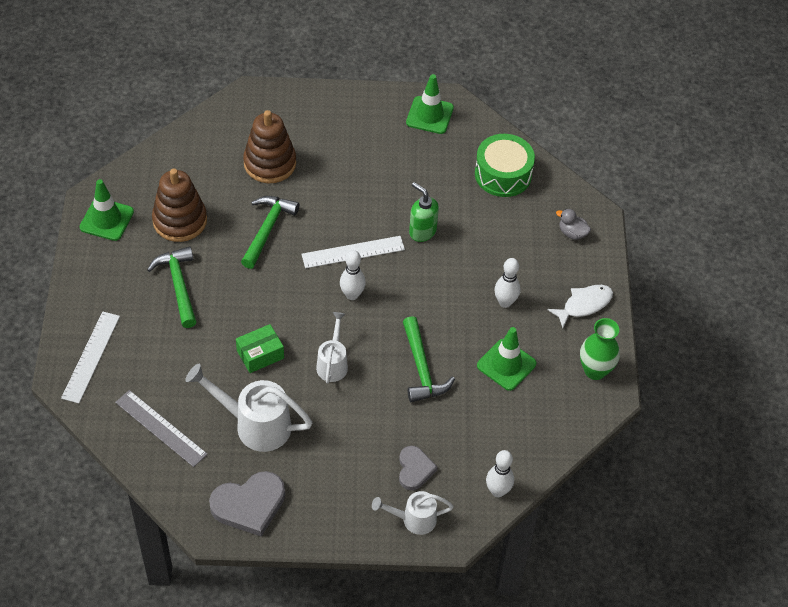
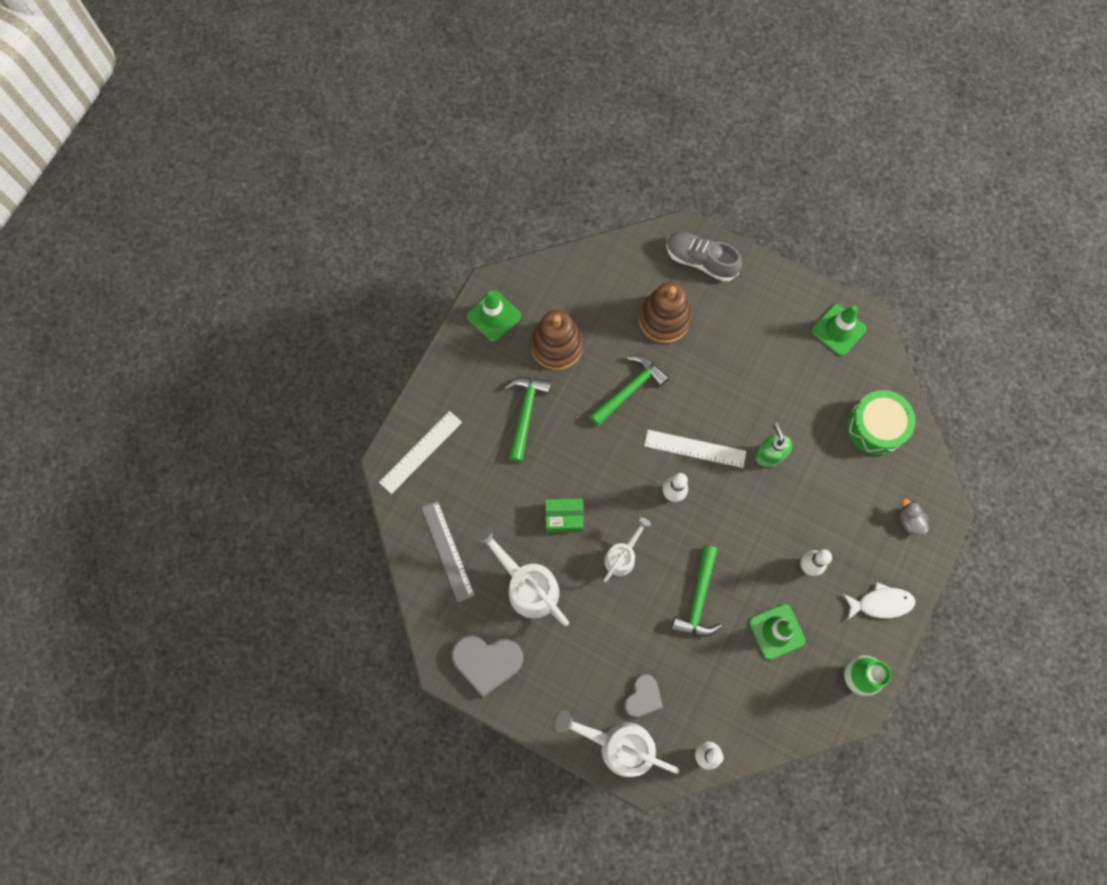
camera: 30 degrees right, 20 degrees up
white watering can [372,491,454,535] -> white watering can [555,711,680,777], size x1.67
none -> grey shoe [666,232,742,282]

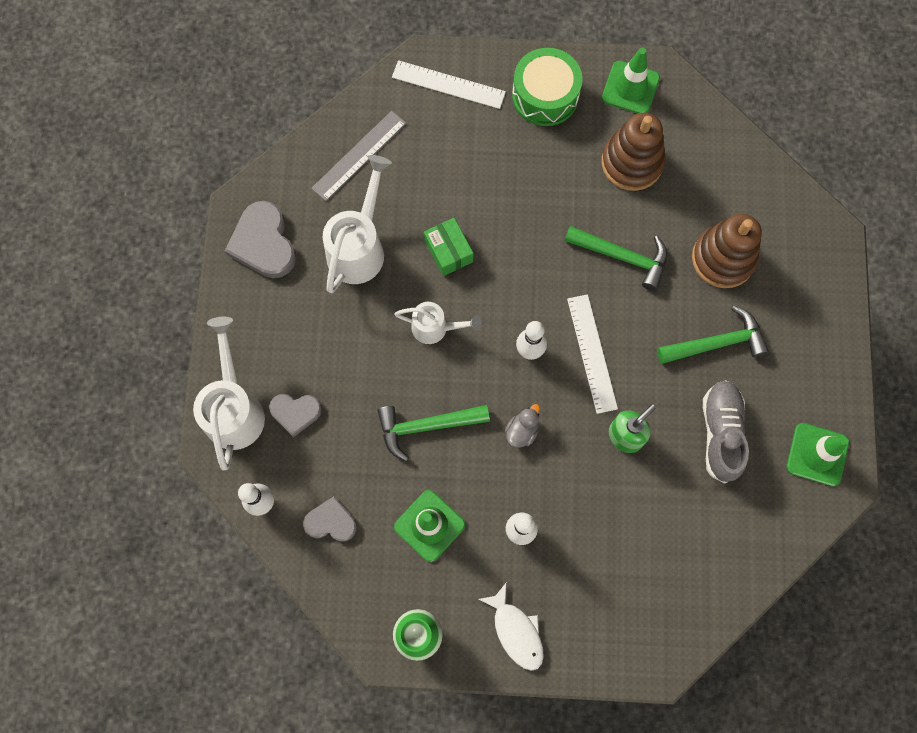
camera: 65 degrees right, 0 degrees up
green hammer [504,377,552,462] -> green hammer moved to [657,305,769,364]
grey shoe [666,232,742,282] -> grey shoe moved to [703,380,749,484]
green drum [847,390,915,455] -> green drum moved to [512,48,583,126]
grey duck [900,499,928,535] -> grey duck moved to [505,404,540,448]
none -> grey heart [303,496,357,542]

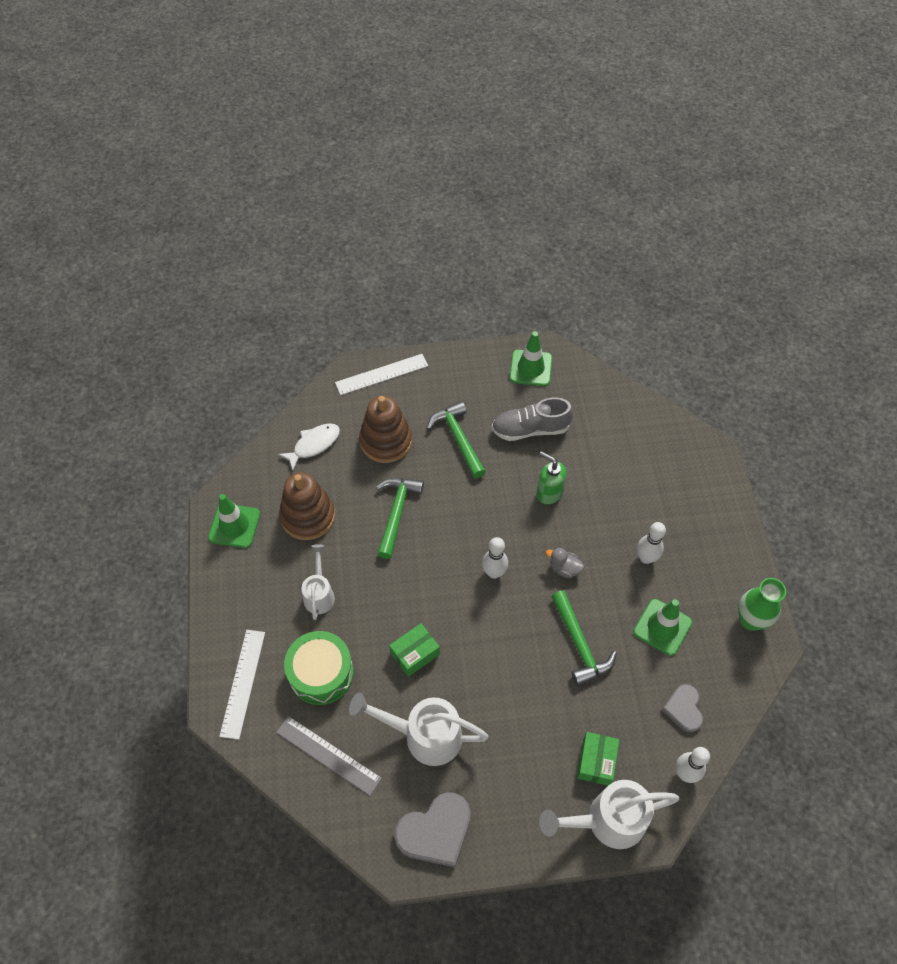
camera: 100 degrees left, 15 degrees down
grey heart [269,394,322,437] -> green box [577,732,619,786]
white watering can [394,302,482,344] -> white watering can moved to [302,544,335,620]
white fish [479,583,544,671] -> white fish moved to [278,423,340,470]
green drum [512,48,583,126] -> green drum moved to [284,631,354,705]
white ruler [567,294,618,414] -> white ruler moved to [335,354,428,395]

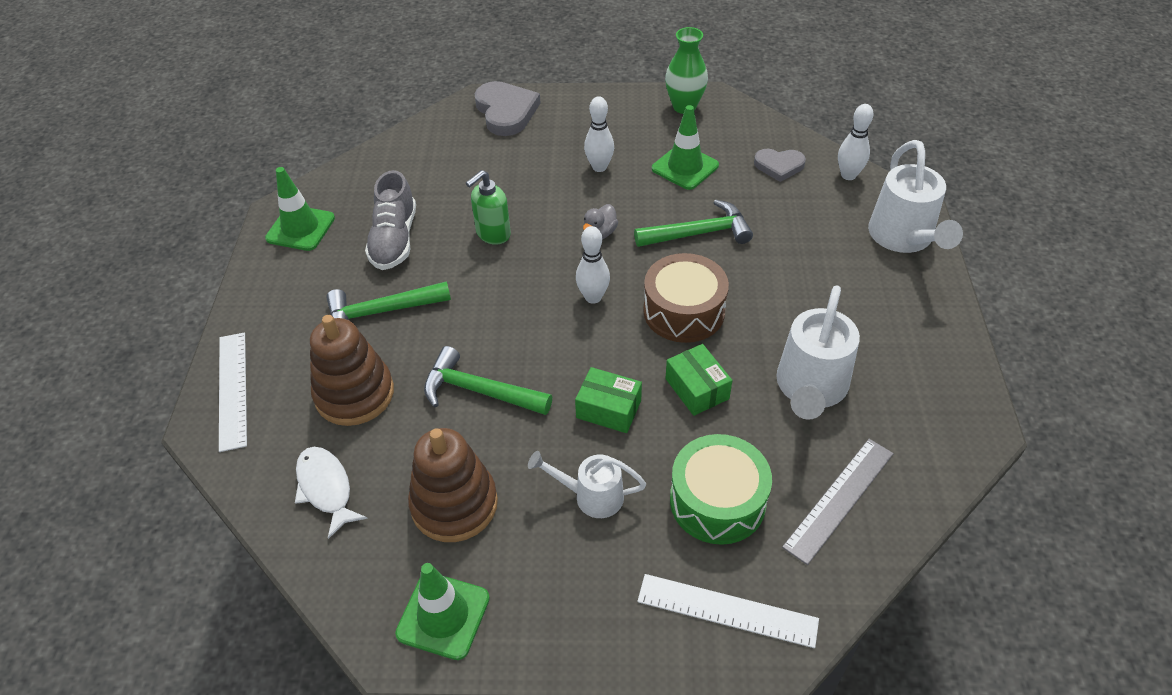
camera: 80 degrees left, 10 degrees down
grey heart [394,792,471,867] -> grey heart moved to [475,81,541,136]
green box [577,732,619,786] -> green box moved to [575,367,642,433]
none -> brown drum [643,253,729,343]

